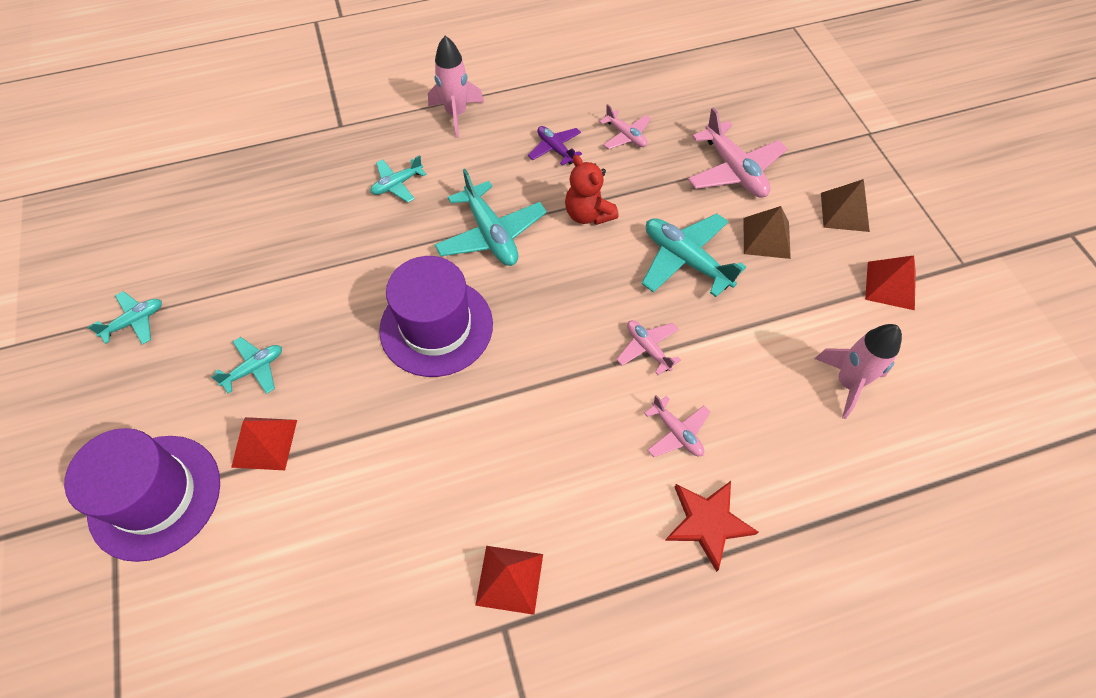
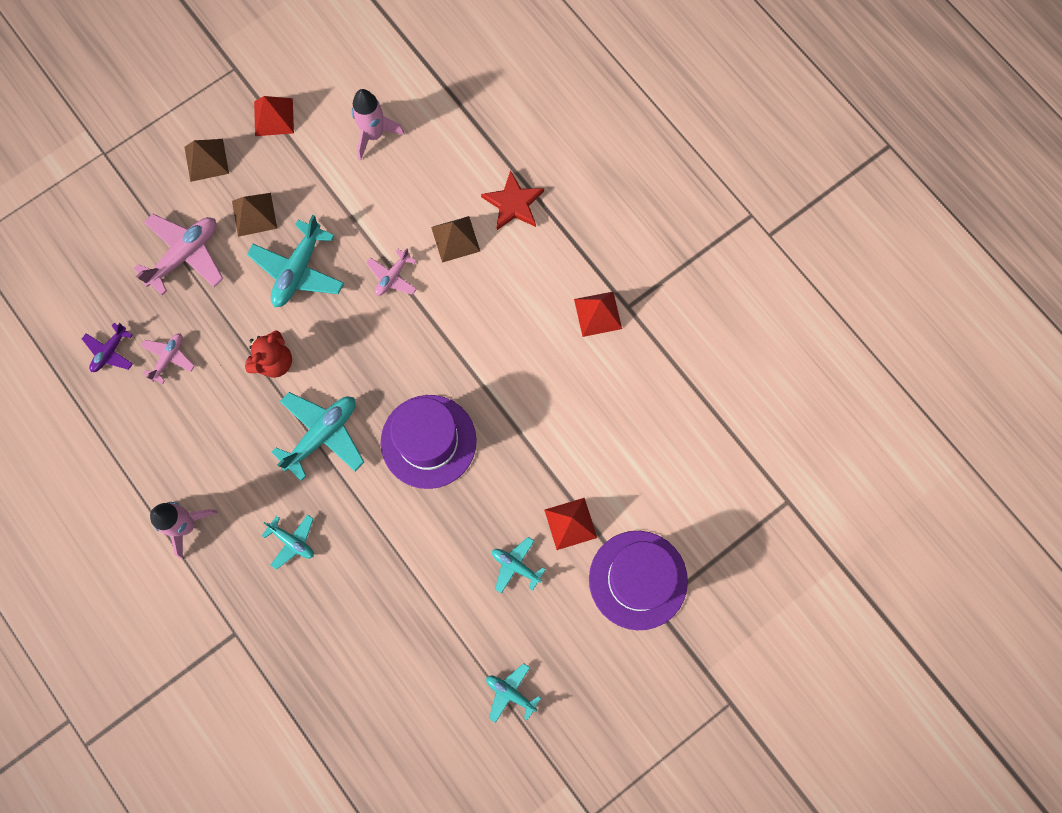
camera: 110 degrees left, 15 degrees up
purple plane [528,126,582,166] -> purple plane moved to [82,323,133,372]
pink plane [644,395,710,457] -> brown pyramid [431,216,480,263]

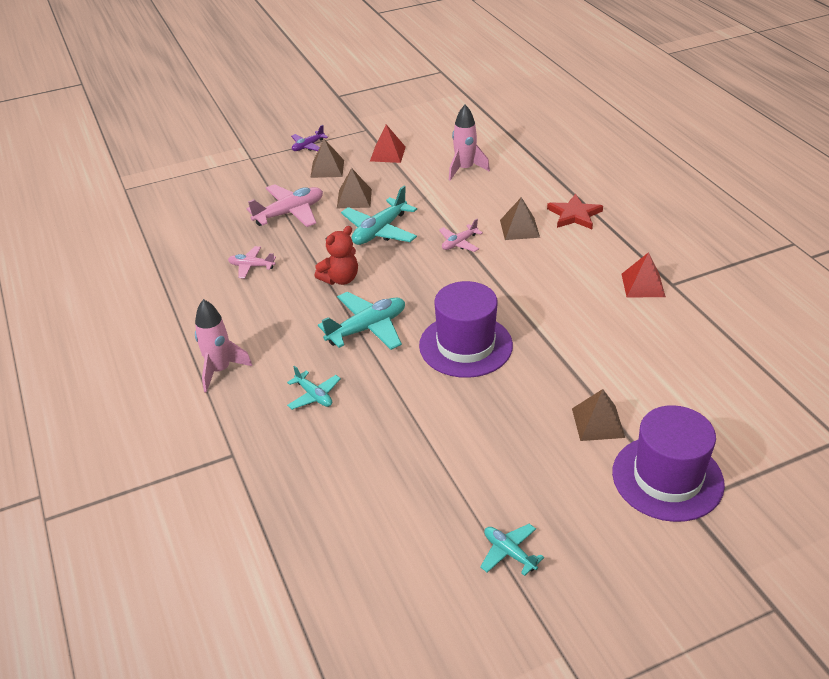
camera: 15 degrees right, 35 degrees down
purple plane [82,323,133,372] -> purple plane moved to [291,125,328,151]
pink plane [141,334,195,384] -> pink plane turned 120 degrees counterclockwise [228,246,276,279]
turquoise plane [492,537,546,594] -> none
red pyramid [544,498,597,550] -> brown pyramid [572,389,625,441]

